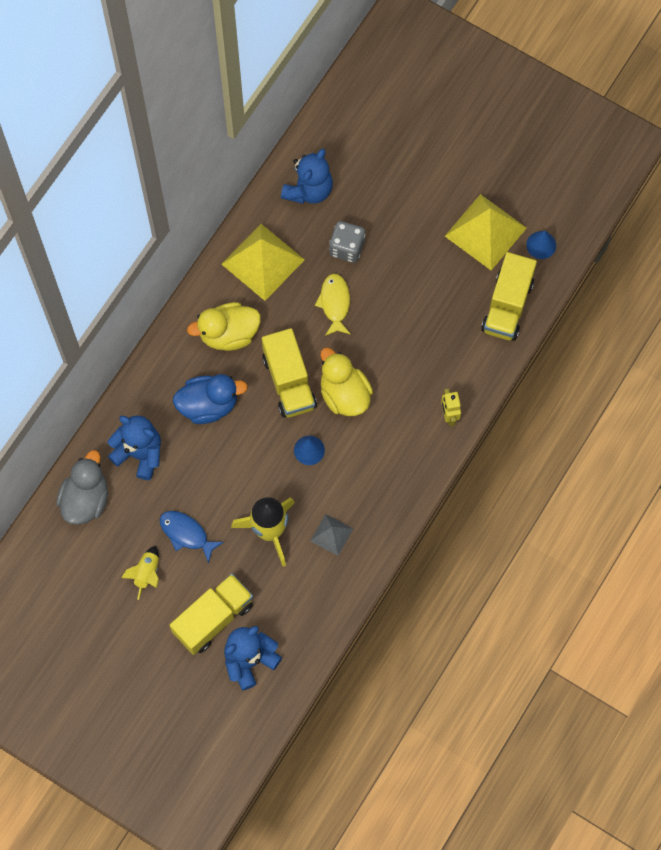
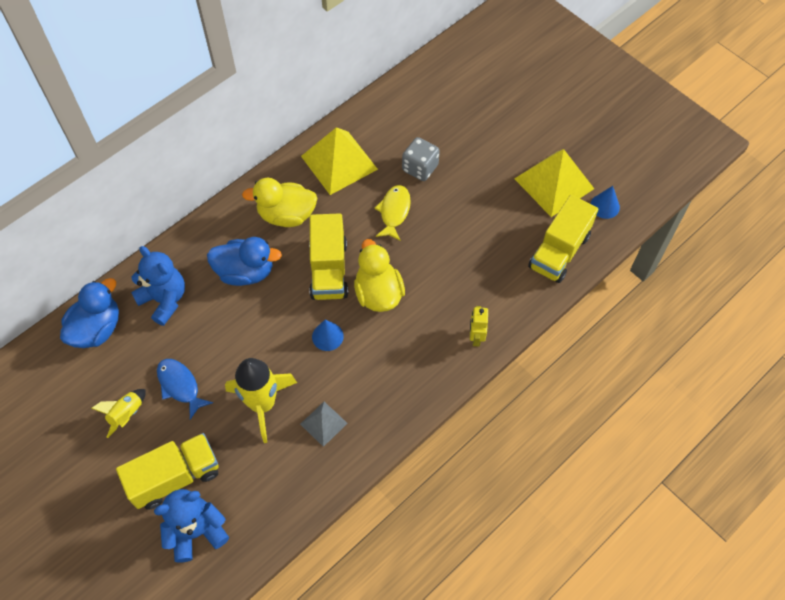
camera: 15 degrees right, 10 degrees down
grey duck [56,450,108,525] -> blue duck [60,278,119,348]
blue teddy bear [281,149,333,204] -> none

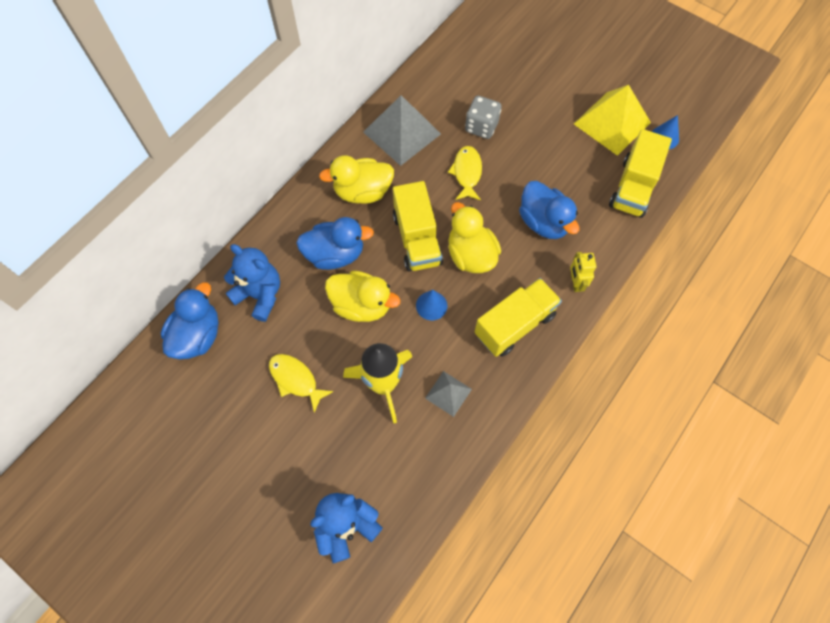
camera: 10 degrees left, 5 degrees up
yellow rocket [91,389,146,438] -> none
yellow truck [116,433,219,510] -> yellow truck moved to [475,278,562,357]
blue fish [157,359,213,420] -> yellow fish [269,354,334,413]
yellow pyramid [301,127,378,195] -> grey pyramid [363,95,441,166]
none -> yellow duck [325,270,400,322]
none -> blue duck [519,181,579,239]

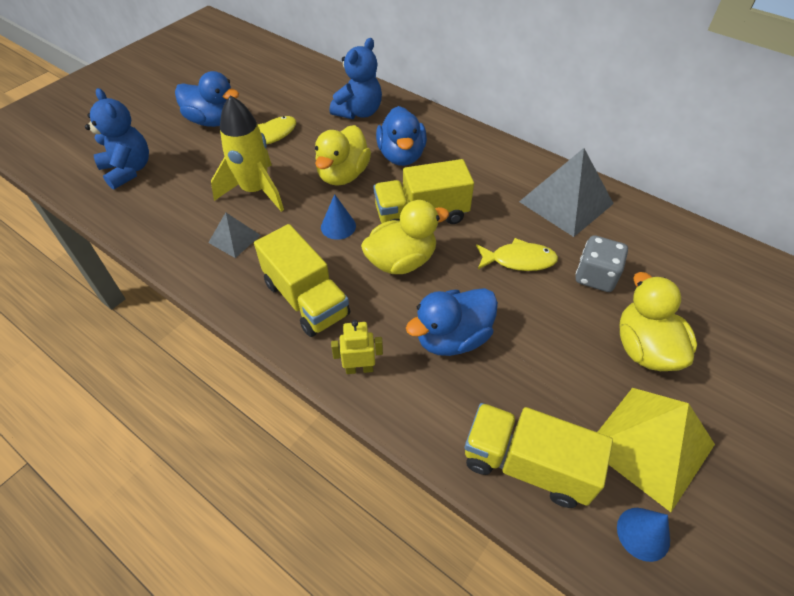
camera: 90 degrees right, 15 degrees down
blue duck [161,282,219,359] -> blue duck moved to [175,71,239,127]
yellow duck [319,155,394,204] -> yellow duck moved to [619,272,697,371]

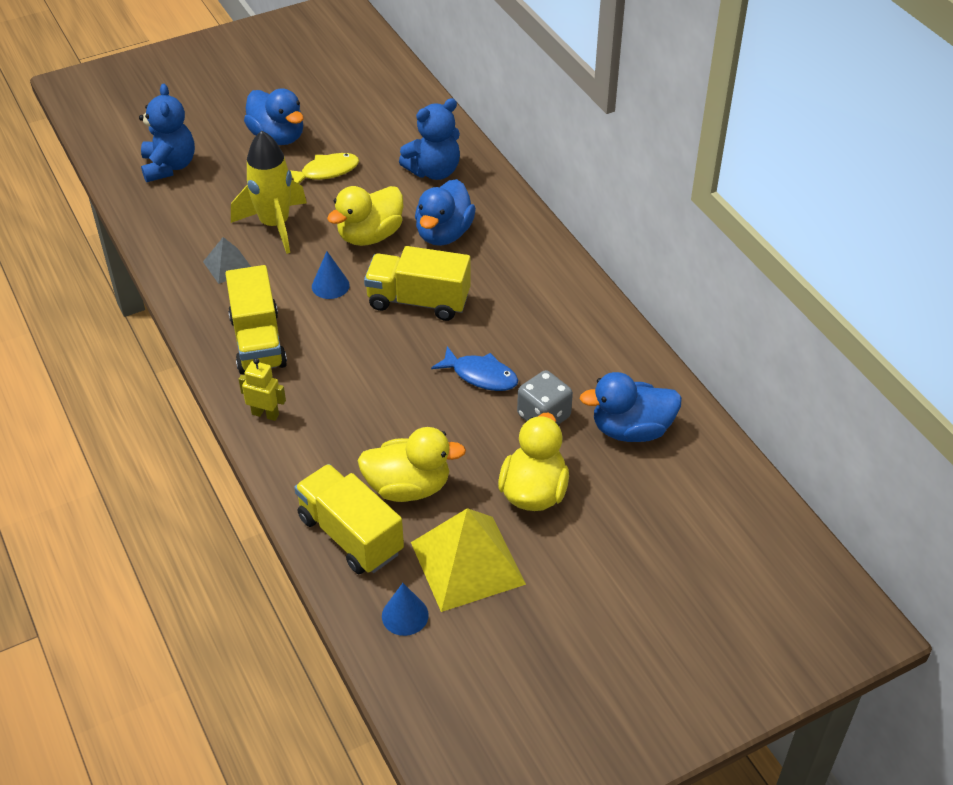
camera: 25 degrees right, 5 degrees down
yellow duck [361,200,449,274] -> yellow duck moved to [357,427,466,502]
blue duck [406,288,498,356] -> blue duck moved to [580,372,682,442]
yellow fish [476,238,558,271] -> blue fish [431,346,518,391]
grey pyramid [519,148,614,237] -> none

